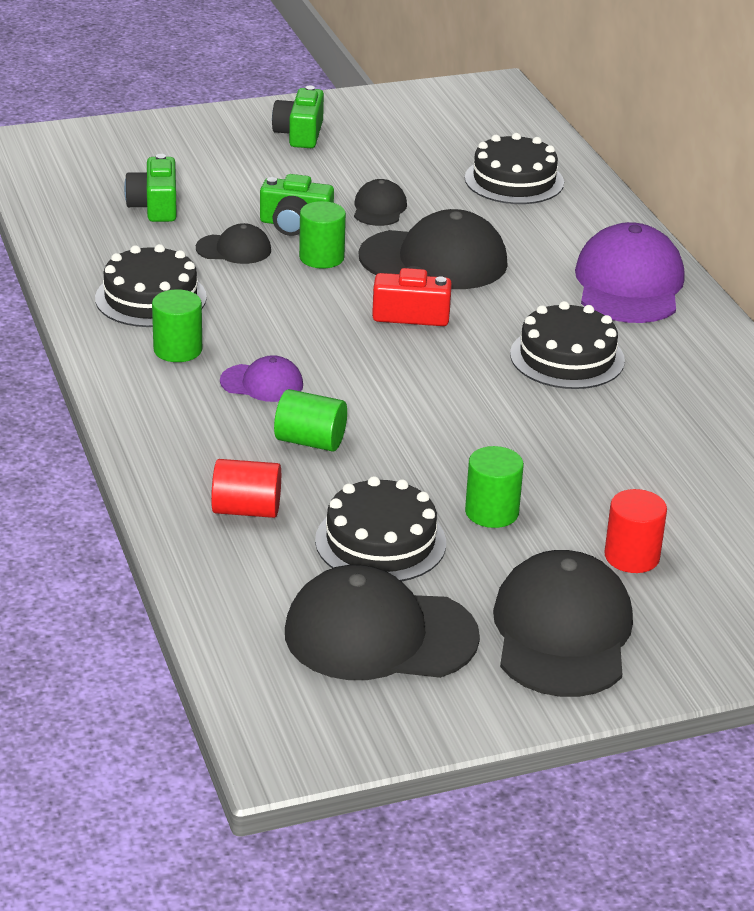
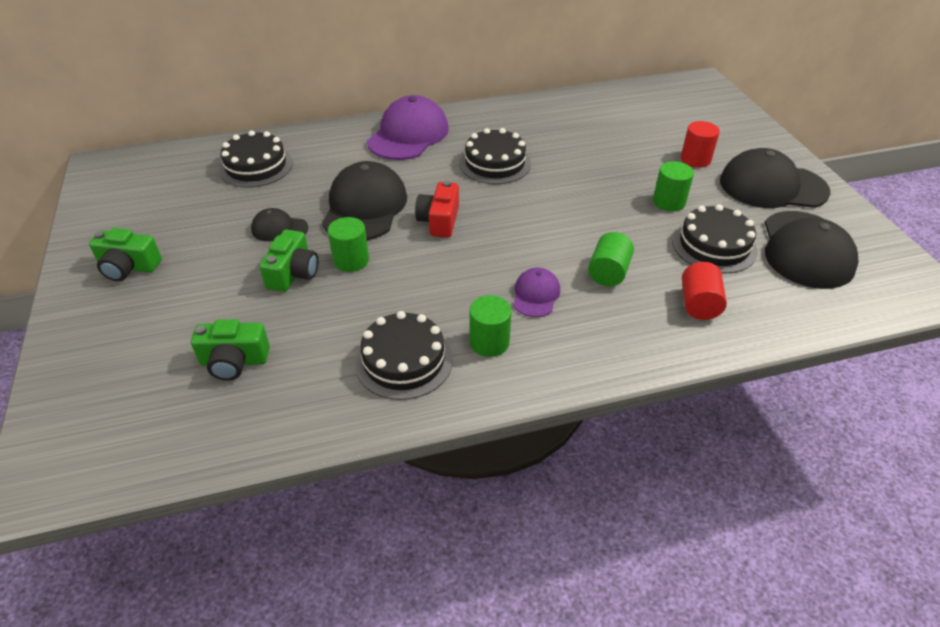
camera: 85 degrees left, 10 degrees up
black cap [196,223,271,264] -> none
purple cap [575,222,685,323] -> purple cap turned 105 degrees clockwise [367,95,449,160]

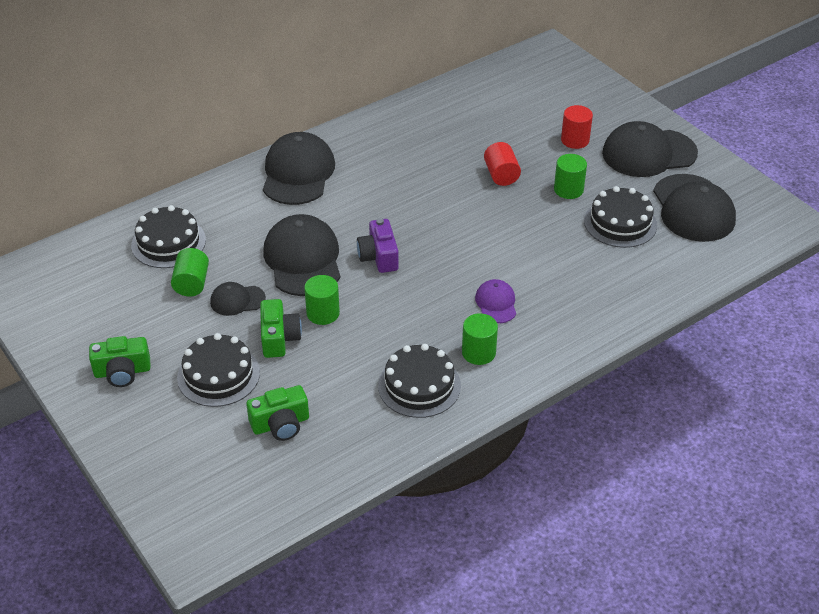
camera: 20 degrees left, 0 degrees up
purple cap [367,95,449,160] -> black cap [263,132,335,205]
red camera [415,180,459,238] -> purple camera [357,218,399,273]
black cake [459,128,531,184] -> black cake moved to [177,333,260,407]
green cylinder [588,232,634,286] -> green cylinder moved to [171,248,209,297]
red cylinder [682,262,727,320] -> red cylinder moved to [484,142,521,186]

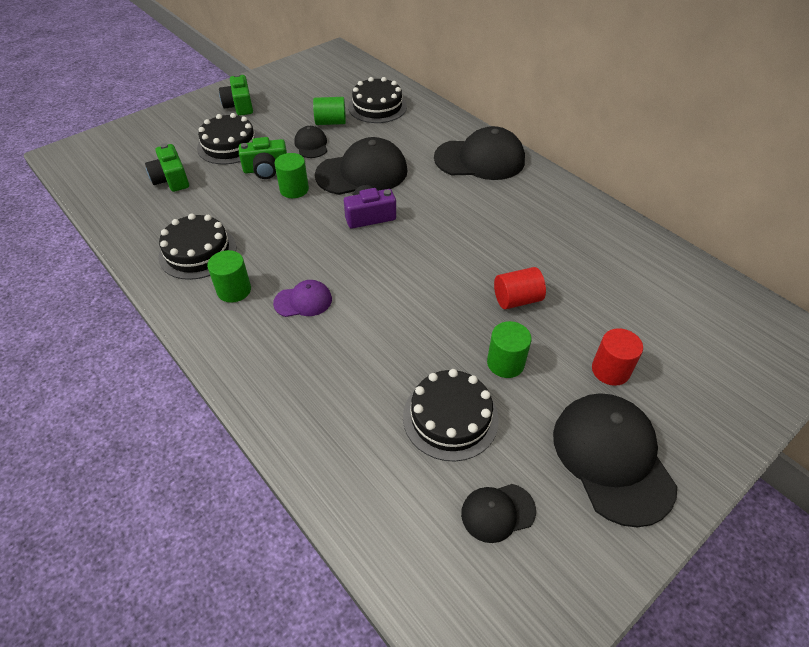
camera: 85 degrees right, 5 degrees up
black cap [653,174,736,242] -> black cap [461,484,536,543], size x0.51

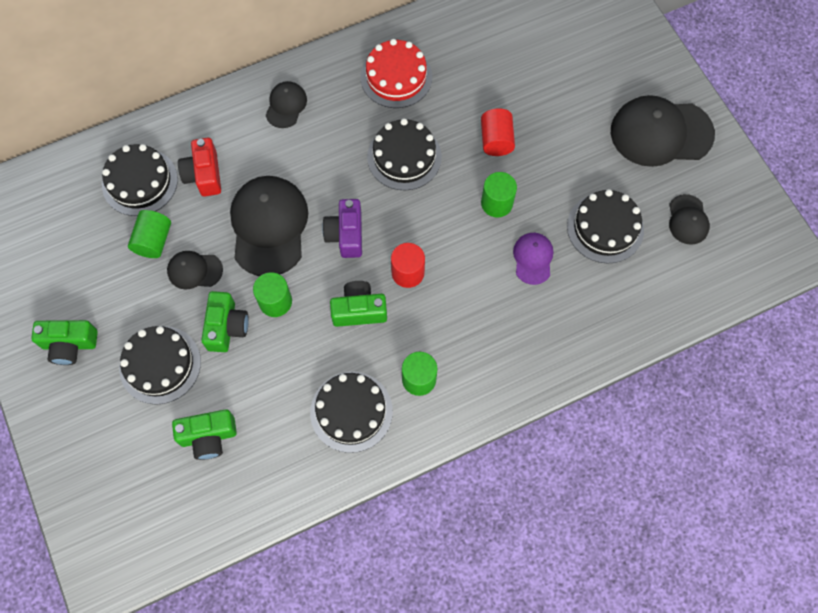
camera: 75 degrees left, 20 degrees up
purple cap [273,280,332,317] -> purple cap moved to [513,233,553,285]
black cap [434,126,525,180] -> black cap [266,81,307,128], size x0.51
green cylinder [487,321,532,378] -> green cylinder moved to [481,172,517,217]
red cylinder [592,328,643,386] -> red cylinder moved to [391,243,425,288]
none -> red camera [178,138,221,197]
none -> green camera [330,281,387,327]
none -> red cake [361,39,432,108]
none -> black cake [367,119,442,190]

